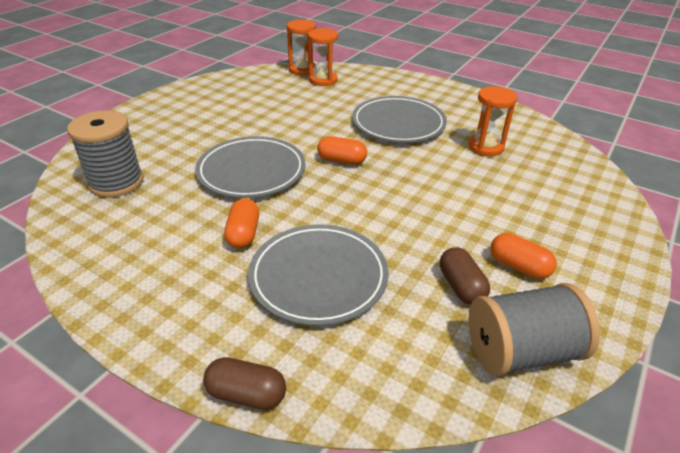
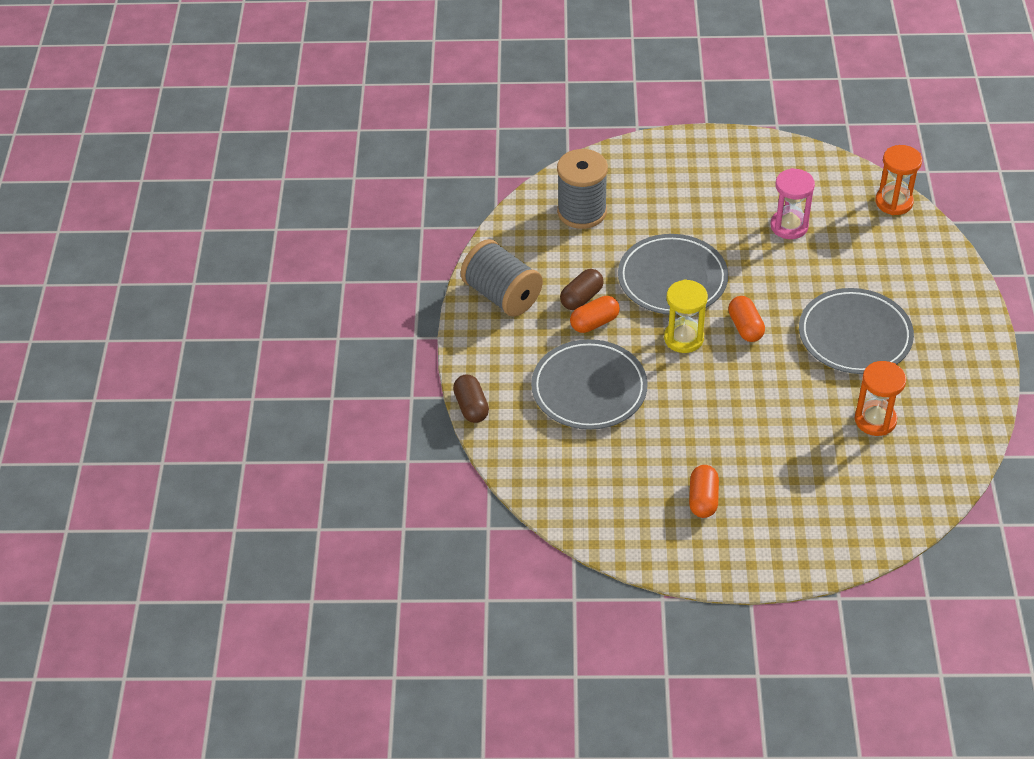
camera: 60 degrees right, 10 degrees up
orange hourglass [308,28,338,86] -> none
brown capsule [440,247,490,305] -> brown capsule moved to [560,269,604,310]
grey spool [468,283,600,376] -> grey spool moved to [460,239,543,317]
none -> yellow hourglass [664,279,708,353]
none -> pink hourglass [770,168,815,239]

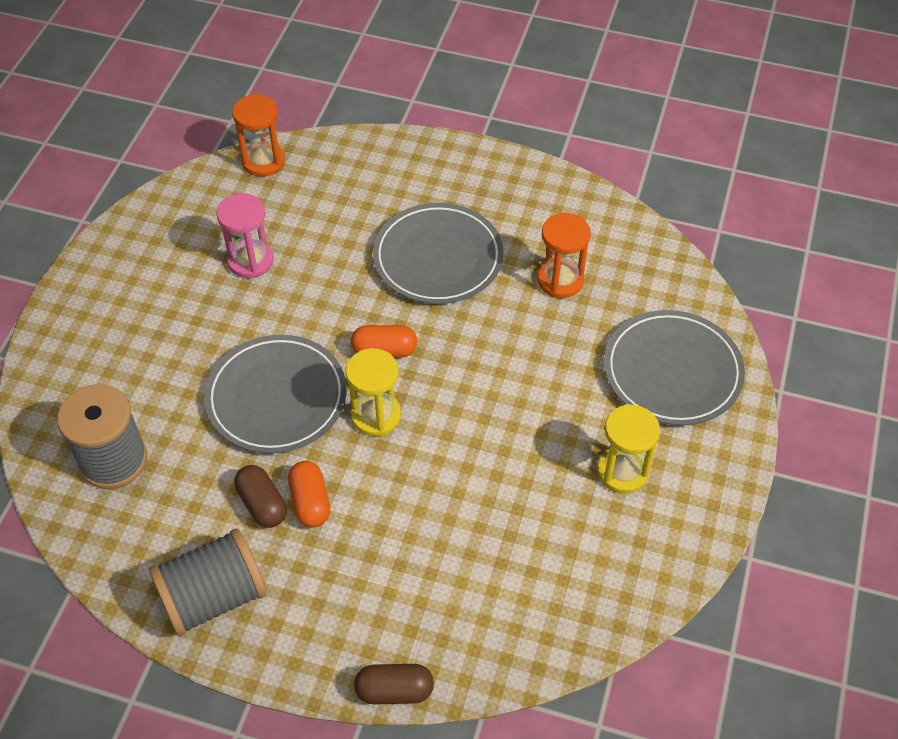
camera: 75 degrees left, 5 degrees up
grey plate [531,339,648,430] -> grey plate moved to [604,310,745,425]
orange capsule [689,465,719,518] -> yellow hourglass [597,404,660,494]

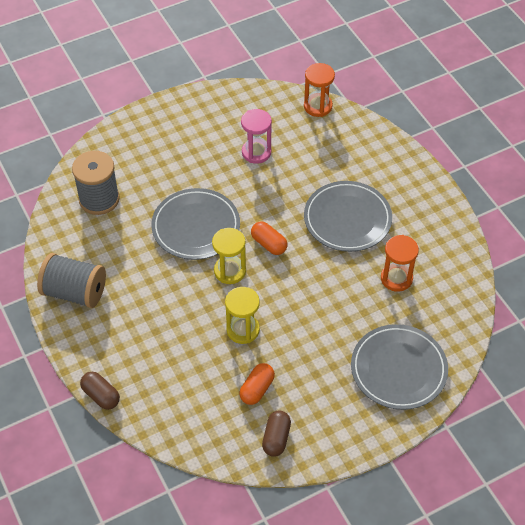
camera: 45 degrees right, 0 degrees up
brown capsule [234,465,287,528] -> brown capsule moved to [262,411,291,457]
orange capsule [288,461,330,528] -> orange capsule moved to [239,363,275,405]
yellow hourglass [597,404,660,494] -> yellow hourglass moved to [225,287,260,344]

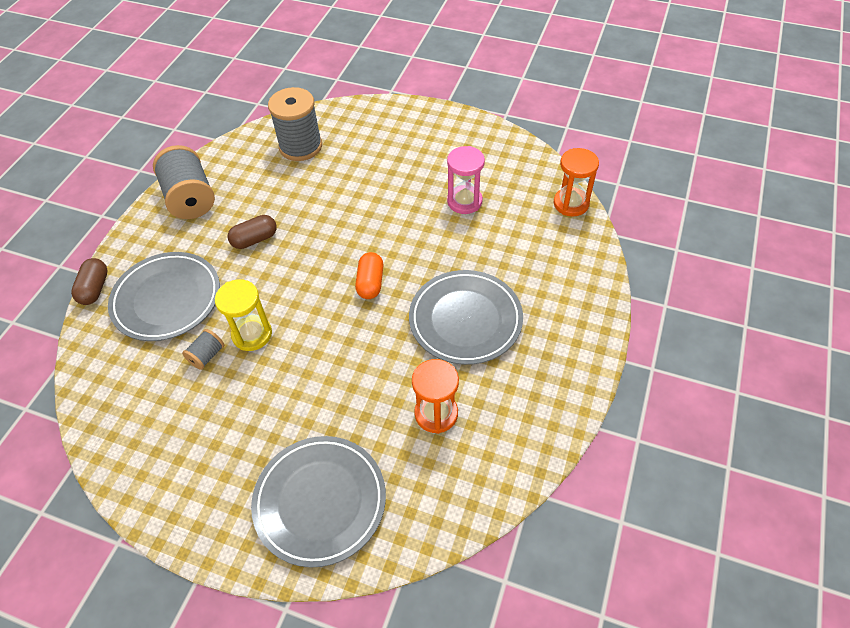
camera: 50 degrees right, 0 degrees up
grey plate [151,188,240,260] -> grey plate moved to [108,252,220,341]
yellow hourglass [212,228,246,284] -> none
orange capsule [239,363,275,405] -> none
brown capsule [262,411,291,457] -> brown capsule moved to [228,215,277,249]
none -> grey spool [182,329,224,370]

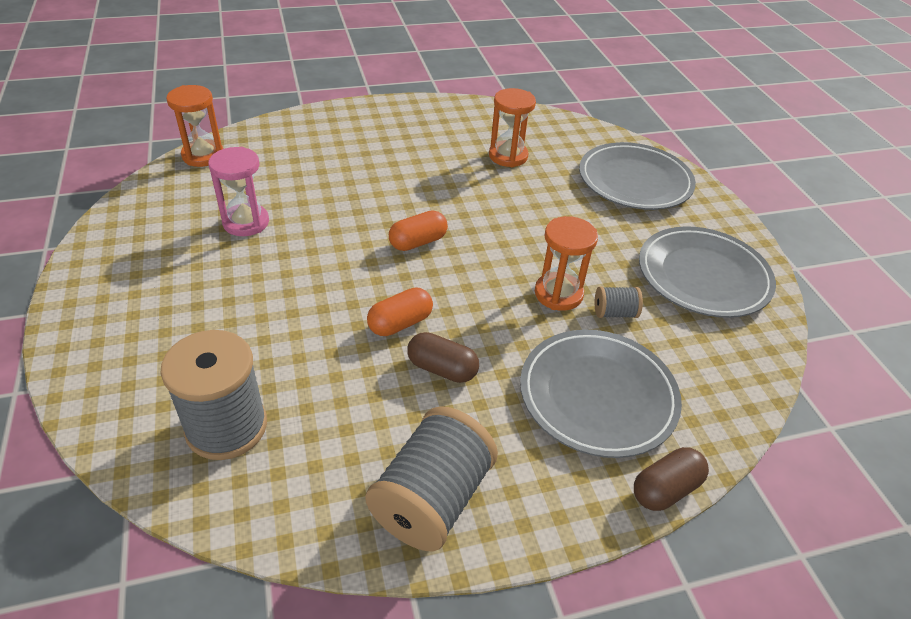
camera: 130 degrees left, 10 degrees down
yellow hourglass [215,279,272,351] -> orange hourglass [535,216,598,311]
grey plate [409,270,523,365] -> grey plate moved to [639,226,776,318]
none -> orange capsule [367,287,433,336]

